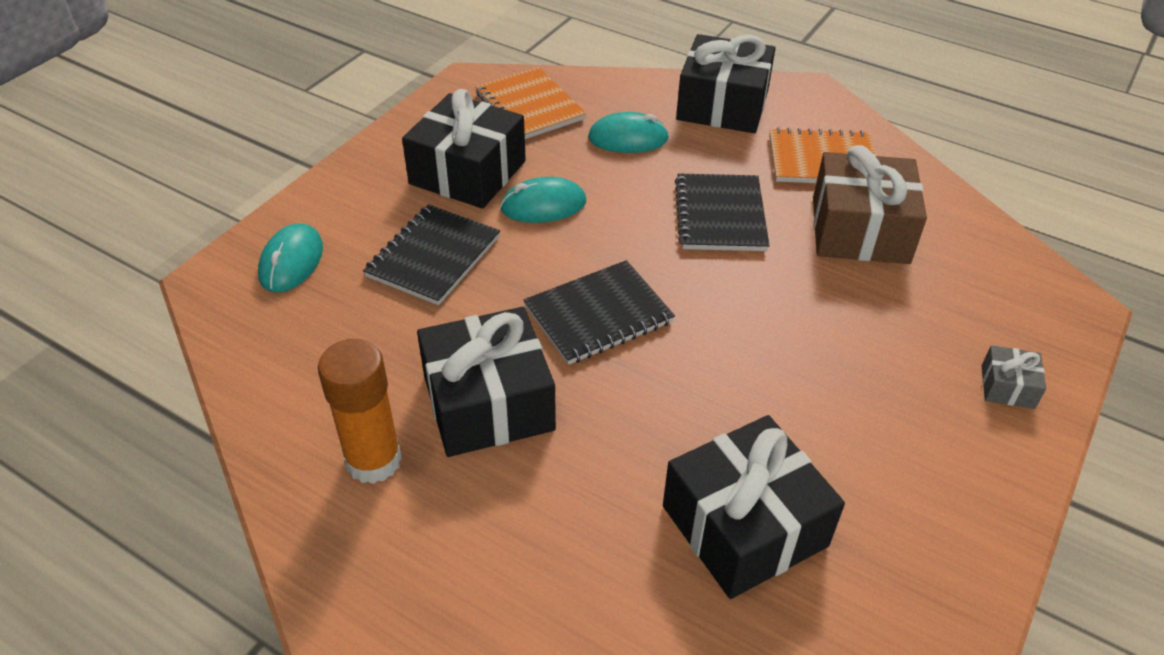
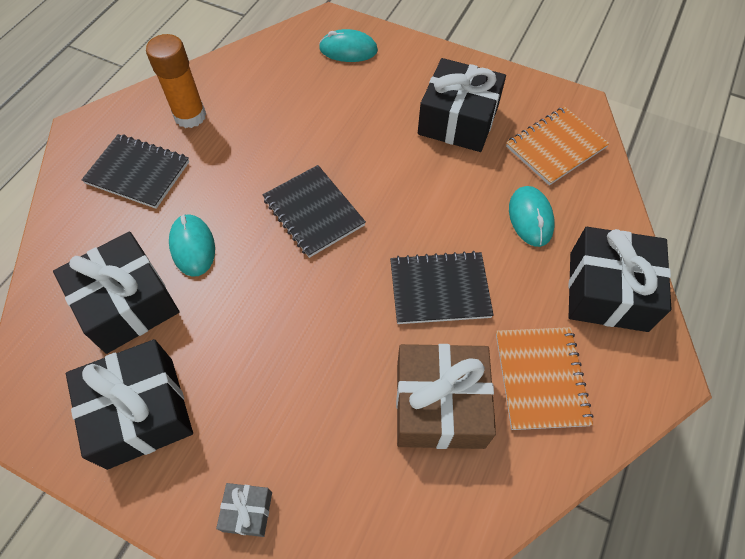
camera: 85 degrees right, 15 degrees up
black notebook [363,204,500,305] -> black notebook moved to [81,134,189,209]
black gift [417,307,556,457] -> black gift moved to [66,339,193,470]
turquoise mouse [500,177,586,223] -> turquoise mouse moved to [169,214,215,277]

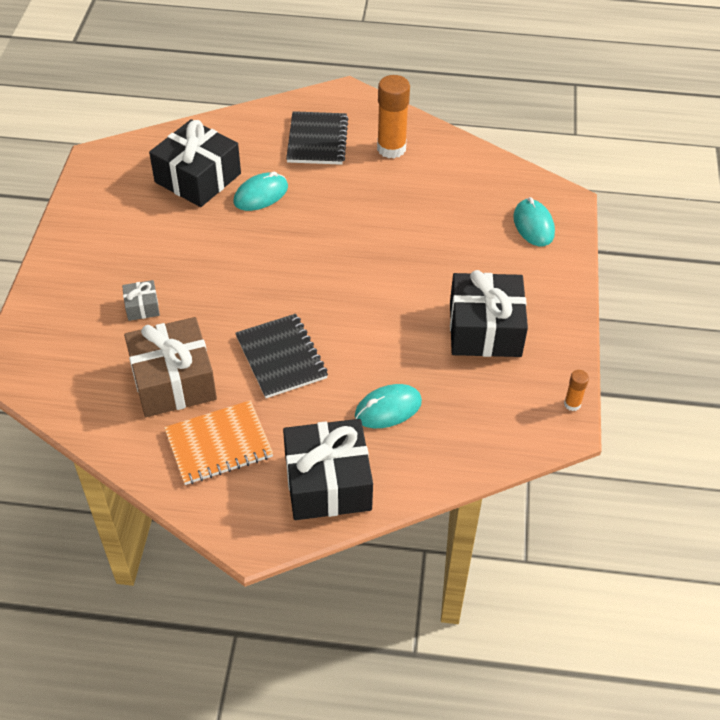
camera: 70 degrees right, 10 degrees down
black gift [66,339,193,470] -> none
grey gift [216,483,272,537] -> grey gift moved to [122,280,160,321]
black notebook [263,165,366,258] -> none
orange notebook [506,106,610,185] -> none
none -> orange glue stick [564,370,589,411]

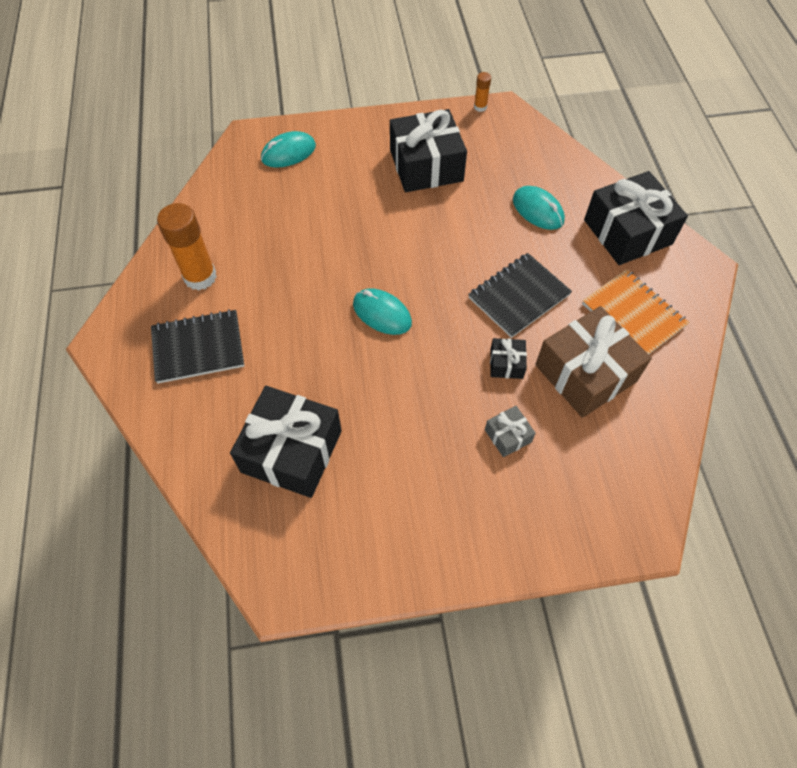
camera: 105 degrees left, 10 degrees up
turquoise mouse [234,172,288,211] -> turquoise mouse moved to [353,288,412,335]
none -> black gift [490,338,527,379]

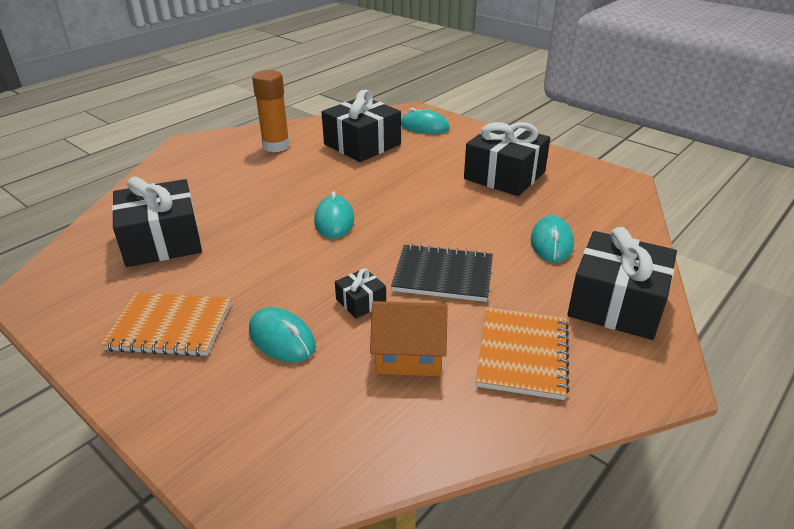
camera: 50 degrees right, 25 degrees down
black notebook [151,309,244,384] -> none
orange glue stick [474,72,491,112] -> none
grey gift [485,406,536,457] -> turquoise mouse [249,307,316,362]
brown gift [535,306,652,418] -> orange house [370,301,448,376]
none -> orange notebook [101,293,231,357]
none -> black gift [321,90,401,162]

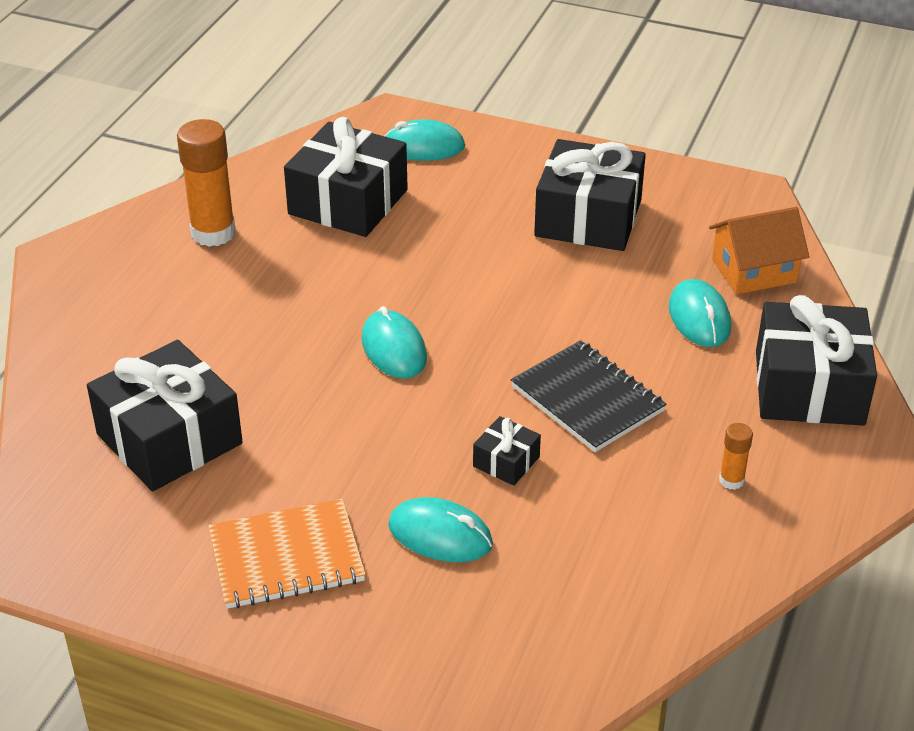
camera: 20 degrees left, 5 degrees up
orange house [370,301,448,376] -> orange house moved to [709,207,809,294]
black notebook [391,244,493,302] -> black notebook turned 60 degrees clockwise [511,340,666,452]
orange notebook [476,308,570,400] -> orange glue stick [719,423,753,490]

